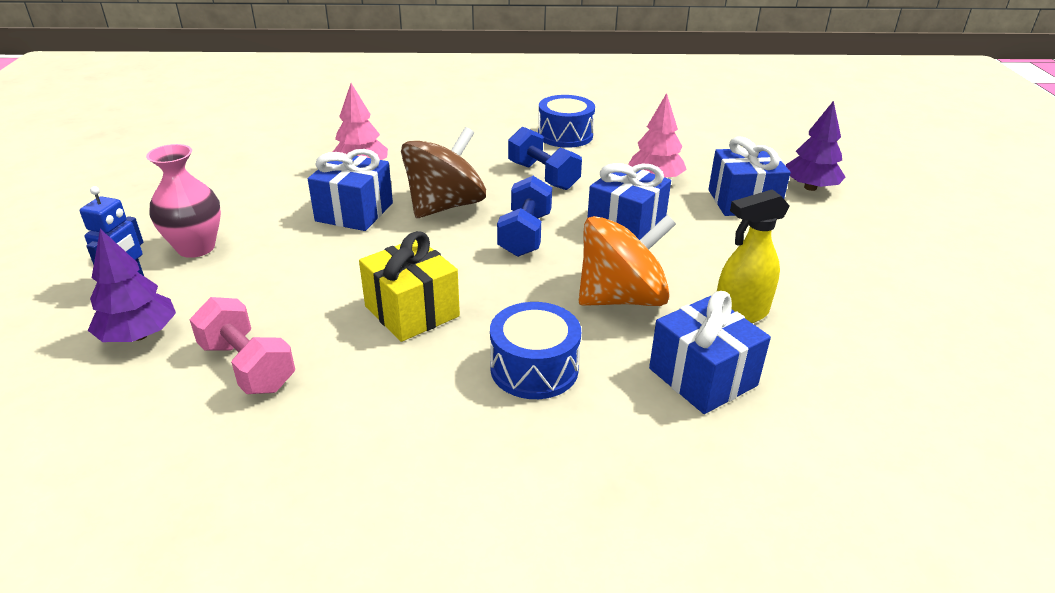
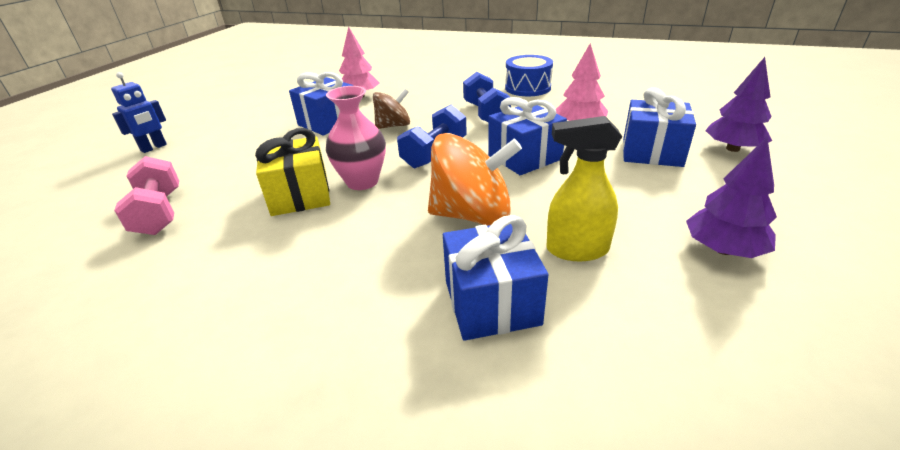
camera: 25 degrees right, 0 degrees up
purple tree [88,229,176,342] -> purple tree moved to [686,137,777,258]
pink vase [146,144,221,258] -> pink vase moved to [326,86,386,190]
brown spinning top [401,127,486,218] -> brown spinning top [373,89,410,129], size x0.60
blue drum [490,302,581,399] -> none

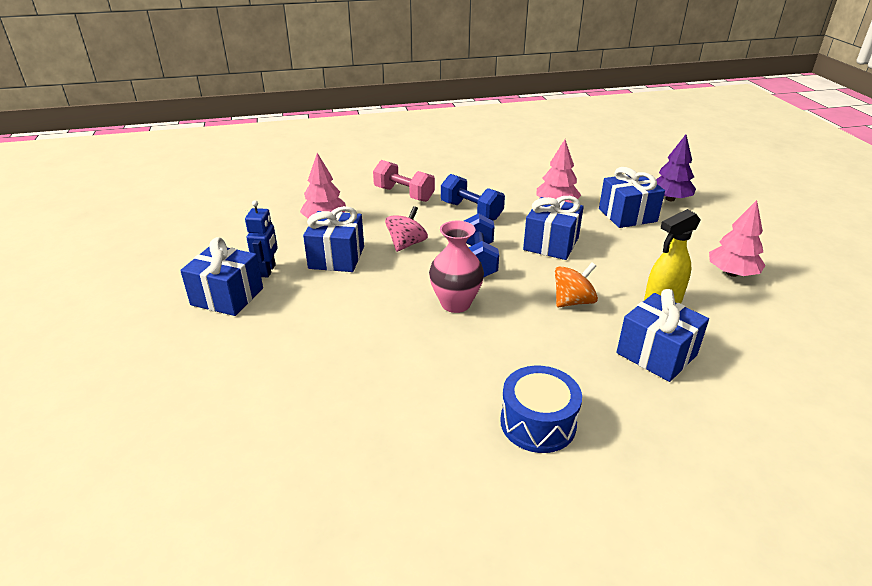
camera: 35 degrees left, 0 degrees up
blue robot [111,72,167,153] -> blue robot moved to [245,200,278,278]
pink dumbbell [114,156,179,235] -> pink dumbbell moved to [373,160,435,202]
yellow gift [255,128,330,216] -> none
brown spinning top [373,89,410,129] -> pink spinning top [385,206,428,252]
orange spinning top [428,133,522,226] -> orange spinning top [555,262,598,307], size x0.60
blue drum [505,55,553,96] -> blue drum moved to [500,366,582,453]
purple tree [686,137,777,258] -> pink tree [709,200,766,277]
none -> blue gift [180,237,263,316]

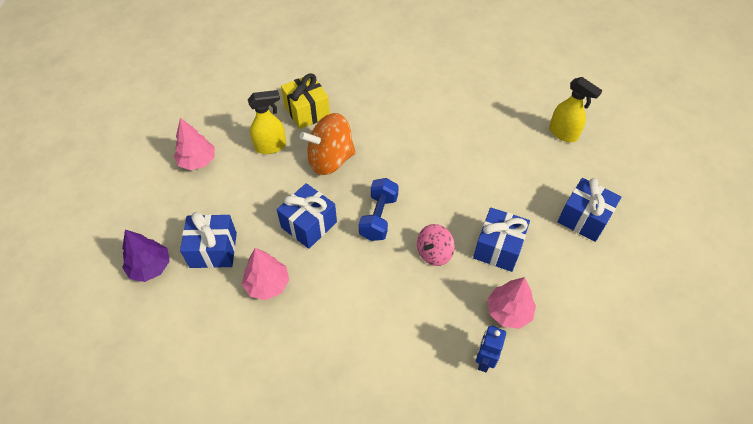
camera: 165 degrees left, 20 degrees up
blue robot [245,200,278,278] -> blue robot moved to [476,326,506,372]
pink dumbbell [373,160,435,202] -> none
pink vase [429,221,484,313] -> none
blue dumbbell [441,174,505,221] -> none
blue drum [500,366,582,453] -> none
orange spinning top [555,262,598,307] -> orange spinning top [300,113,356,175], size x1.67
blue gift [617,289,709,382] -> yellow gift [281,73,330,129]
none -> yellow spray bottle [549,77,603,142]

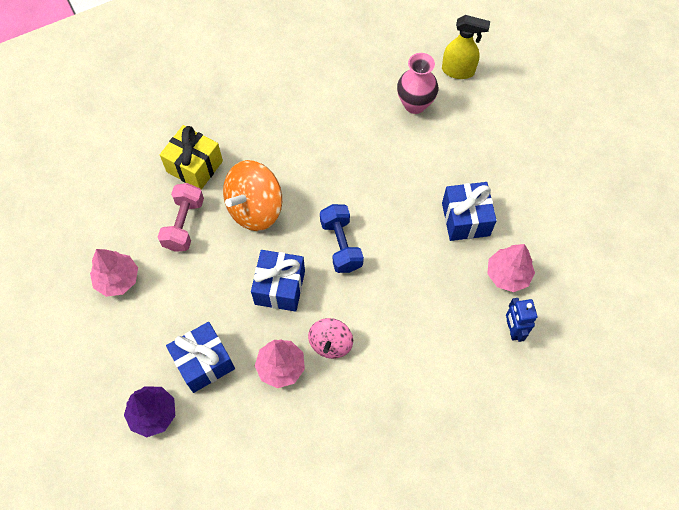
camera: 30 degrees left, 10 degrees up
yellow spray bottle [248,90,286,154] -> pink dumbbell [158,183,204,252]
pink spinning top [417,224,455,266] -> pink spinning top moved to [308,318,353,359]
blue gift [557,178,621,242] -> none
none -> pink vase [397,53,438,114]

